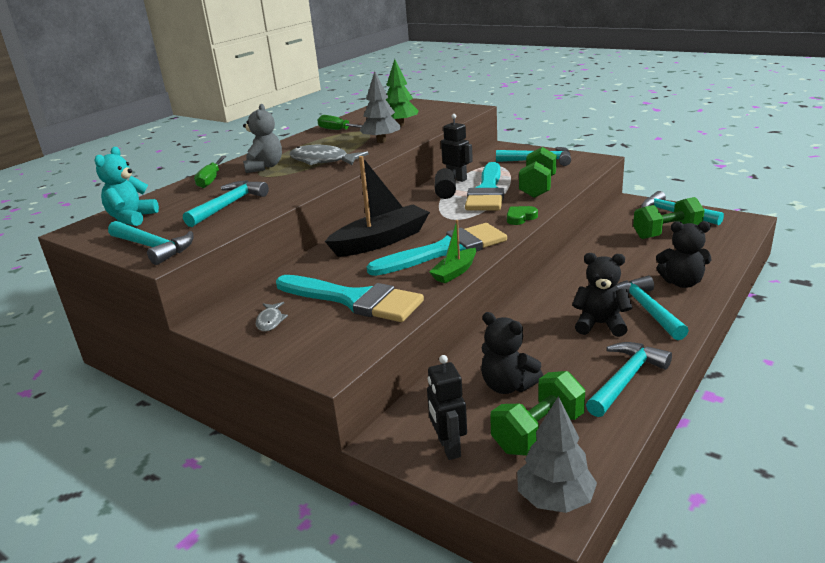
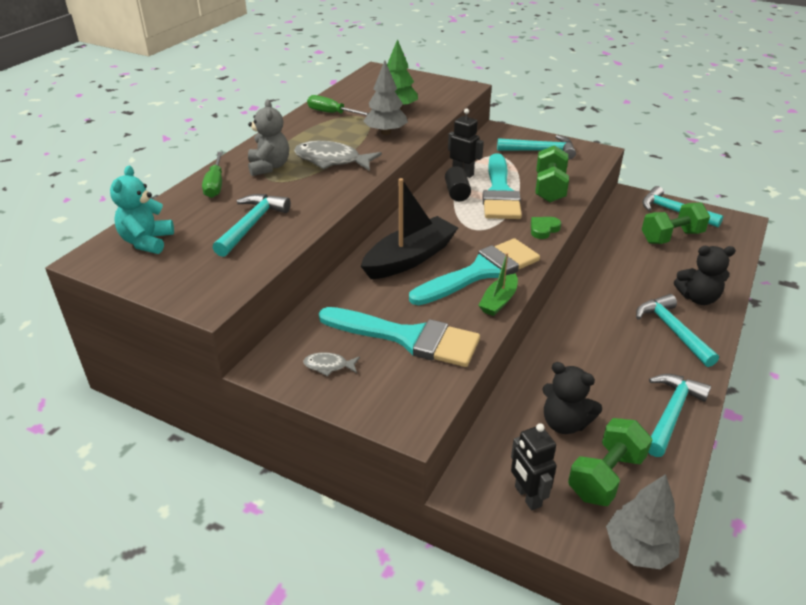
camera: 10 degrees left, 10 degrees up
turquoise hammer [108,221,194,265] -> none
grey fish [256,302,288,331] -> grey fish turned 105 degrees clockwise [303,353,360,377]
black teddy bear [572,253,632,337] -> none

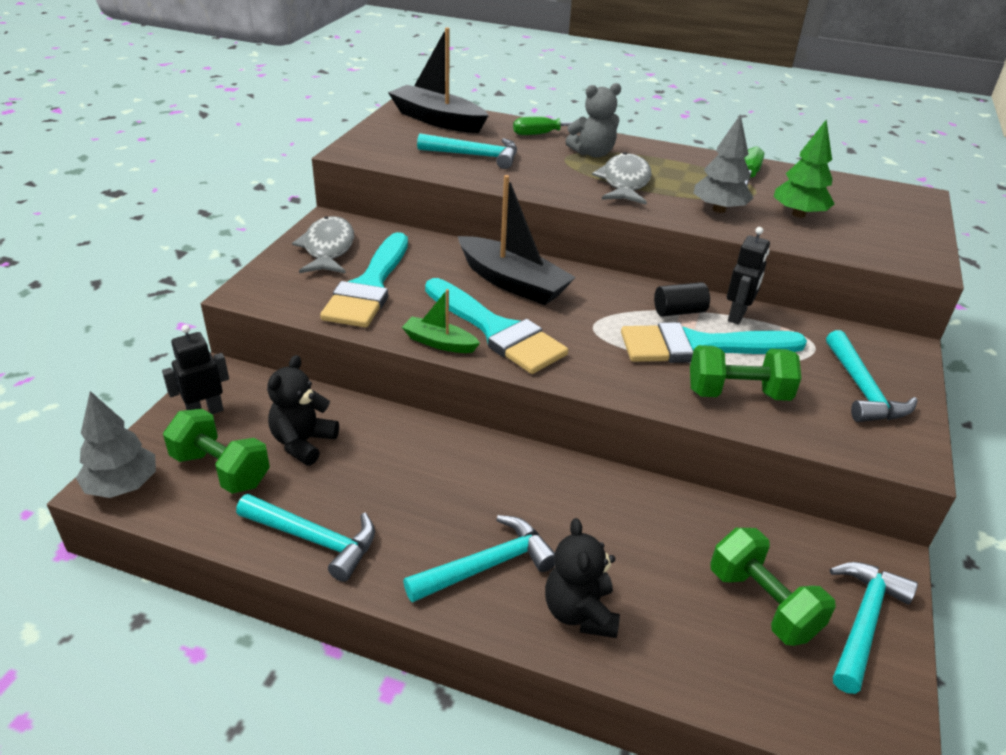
camera: 80 degrees right, 0 degrees up
turquoise teddy bear [110,166,174,254] -> black boat [388,27,489,133]
grey fish [303,353,360,377] -> grey fish [292,216,354,274], size x2.02
green heart [531,217,561,239] -> none

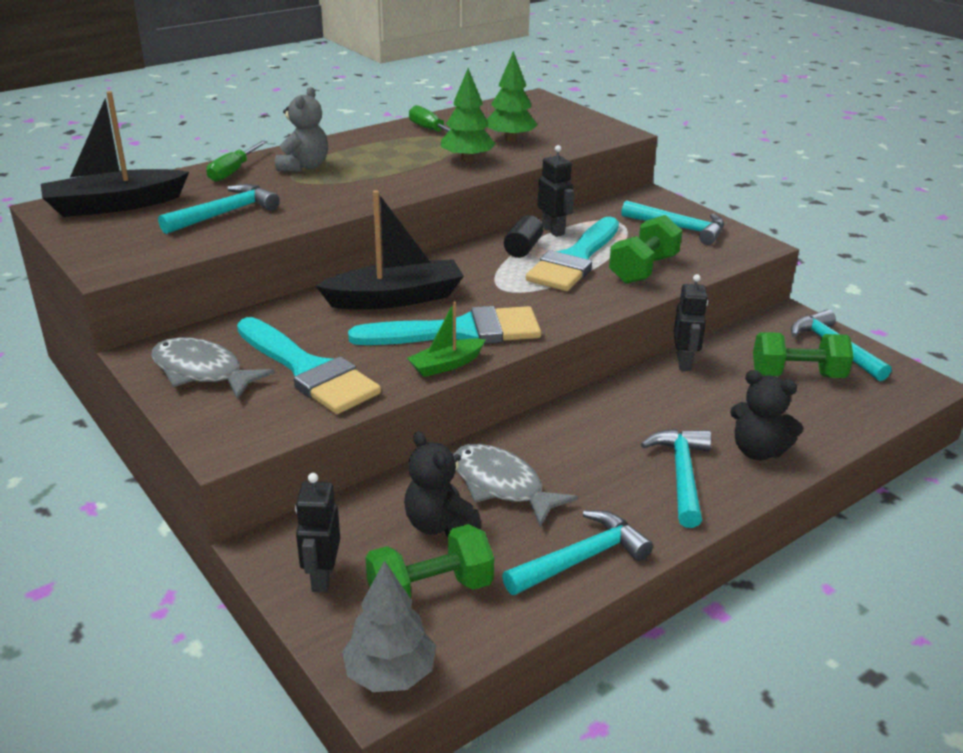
camera: 55 degrees left, 5 degrees down
grey fish [592,152,652,204] -> grey fish moved to [453,444,578,527]
grey tree [694,114,753,213] -> green tree [441,68,495,162]
none -> black robot [674,274,708,371]

